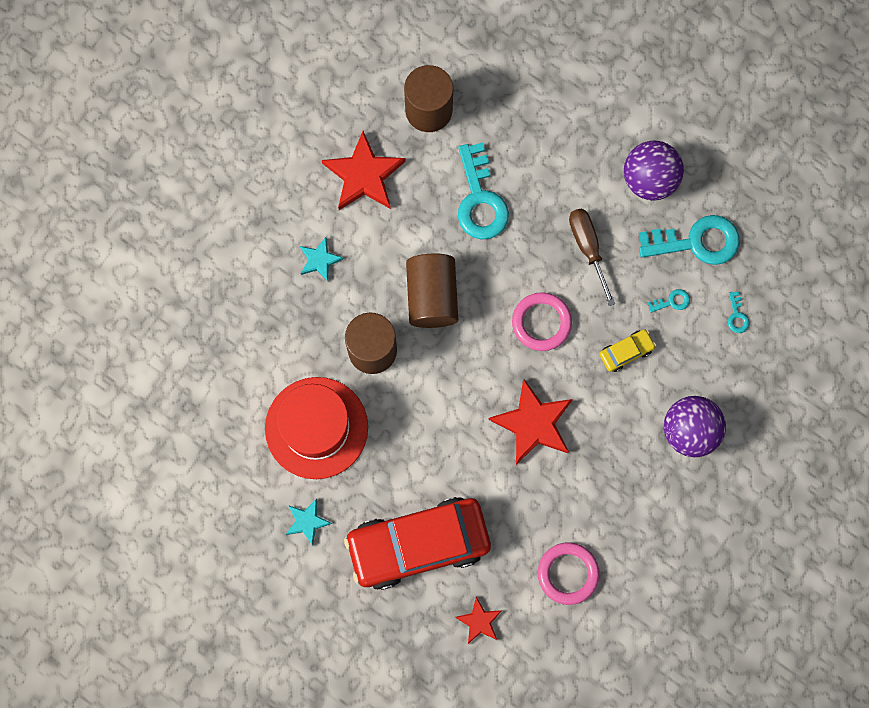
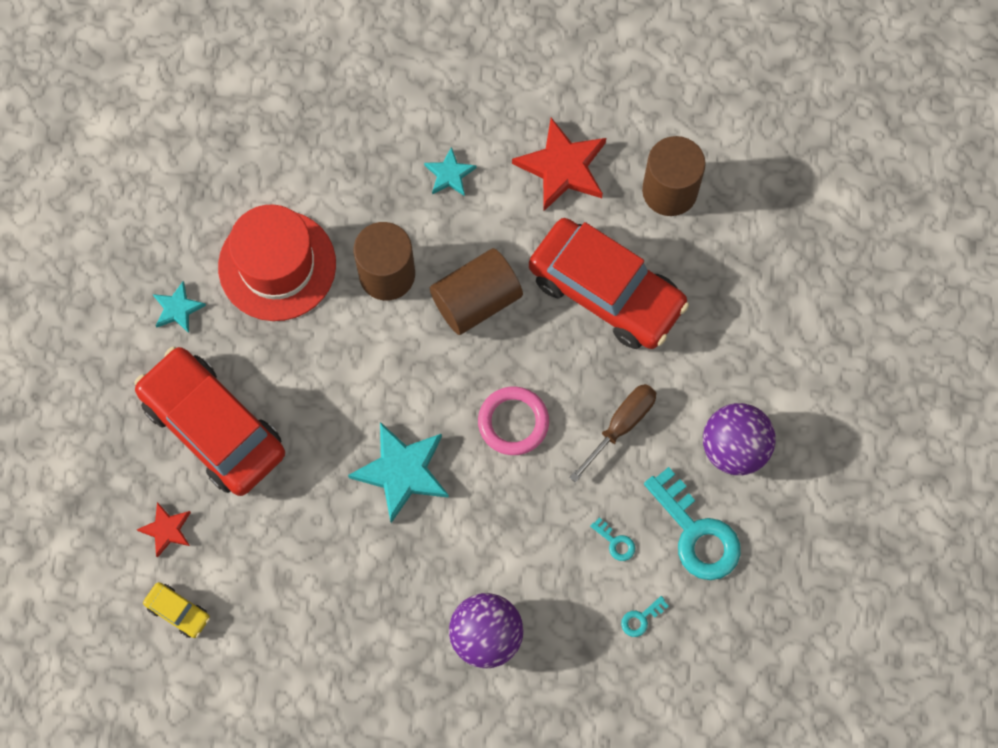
camera: 60 degrees right, 5 degrees down
turquoise key [458,142,509,240] -> red car [529,218,689,349]
red star [488,379,573,465] -> turquoise star [348,422,449,523]
pink ring [538,542,600,605] -> none
yellow car [599,329,656,372] -> yellow car moved to [143,582,210,638]

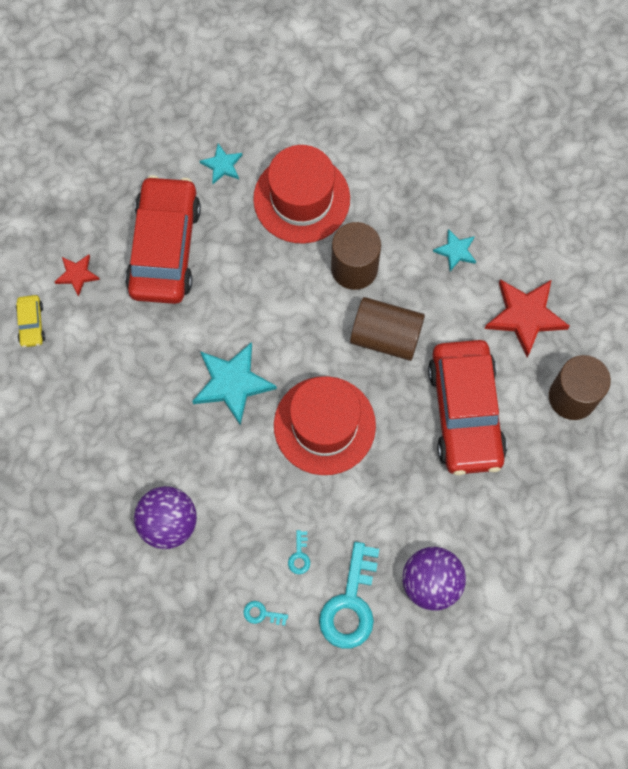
camera: 50 degrees right, 0 degrees up
pink ring [478,386,549,455] -> red hat [274,376,376,475]
brown screwdriver [569,384,656,483] -> none

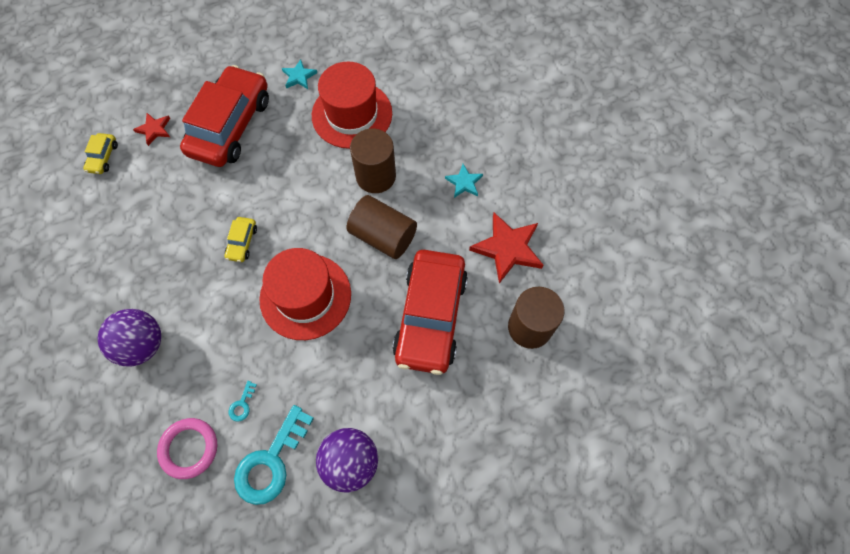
camera: 15 degrees right, 5 degrees down
turquoise star [192,342,277,425] -> yellow car [224,217,257,262]
turquoise key [244,601,288,626] -> pink ring [157,418,217,479]

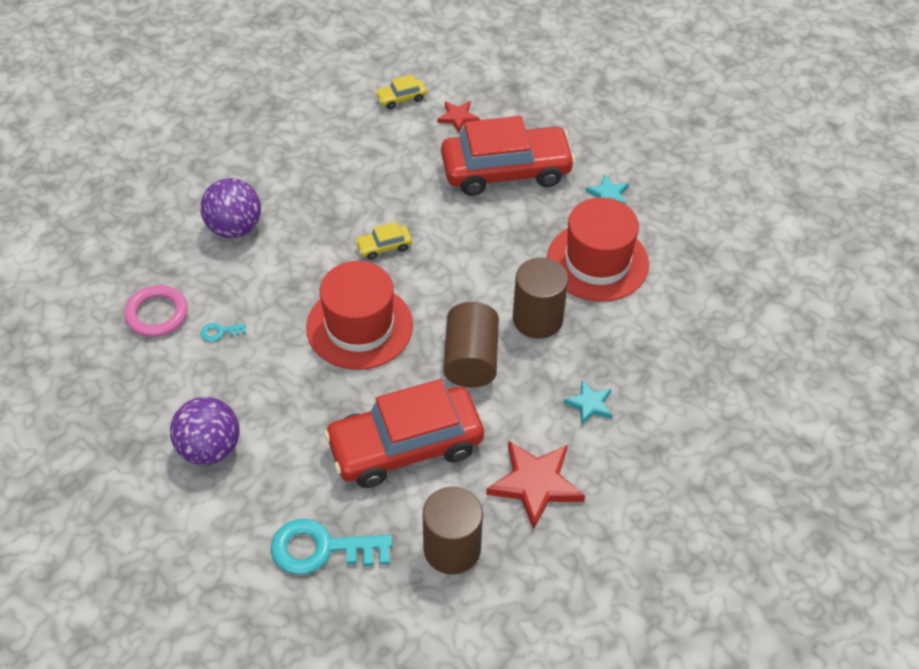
camera: 60 degrees right, 15 degrees down
turquoise key [234,405,314,505] -> turquoise key moved to [271,519,393,575]

